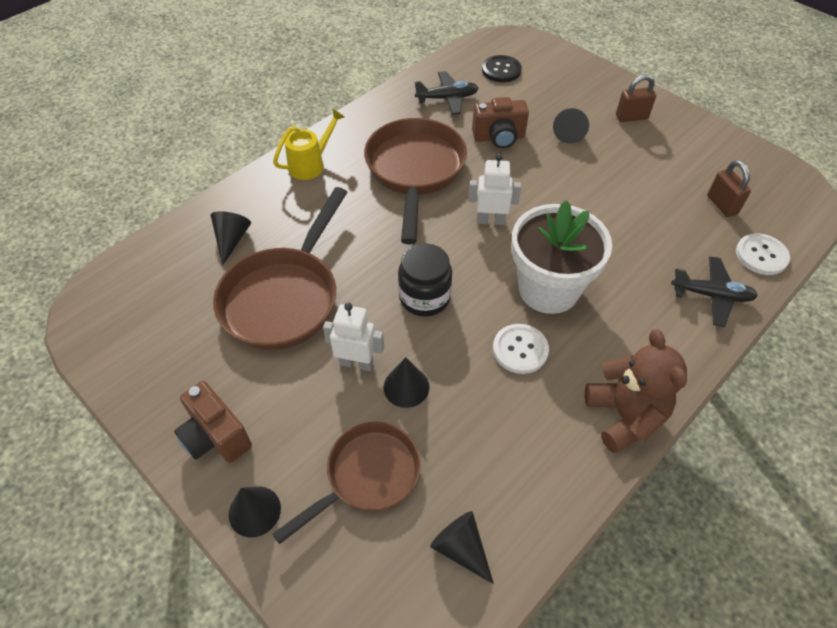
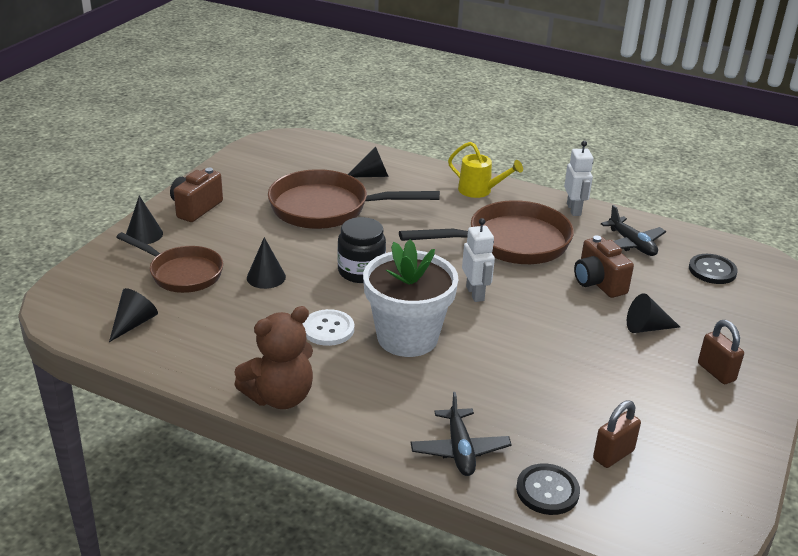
camera: 70 degrees right, 20 degrees down
white robot [323,303,384,371] -> white robot moved to [564,141,593,216]
white button [736,233,790,275] -> black button [516,463,580,515]

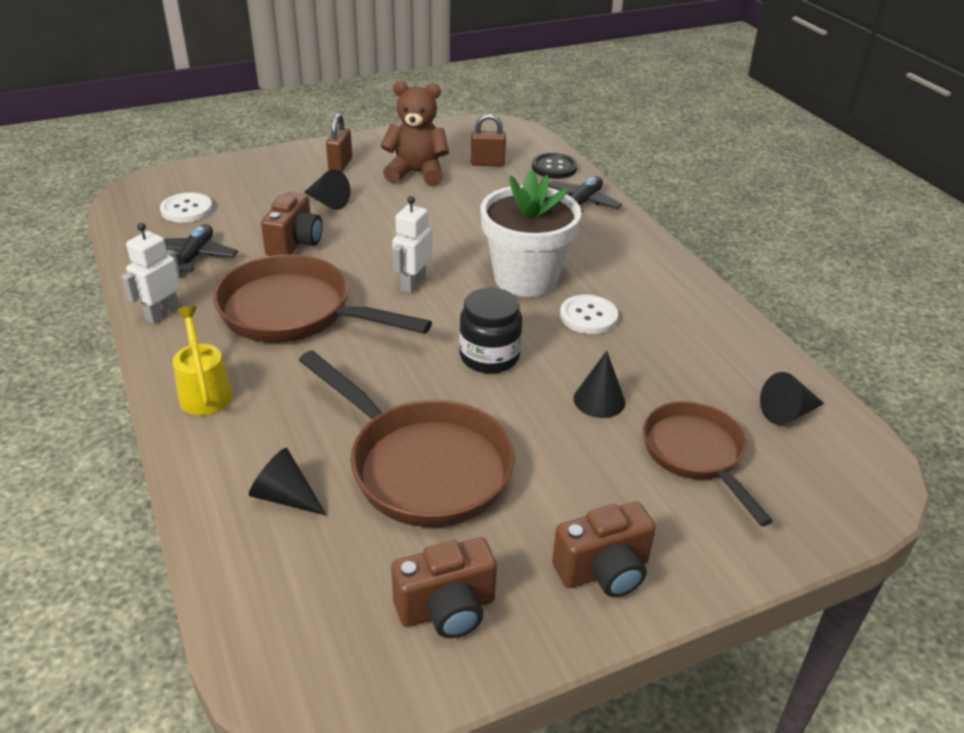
camera: 140 degrees left, 5 degrees up
black cone [126,196,163,244] -> none
brown teddy bear [234,306,313,409] -> brown teddy bear moved to [380,81,449,186]
black button [689,254,738,284] -> white button [160,192,213,223]
none -> brown camera [391,538,497,638]

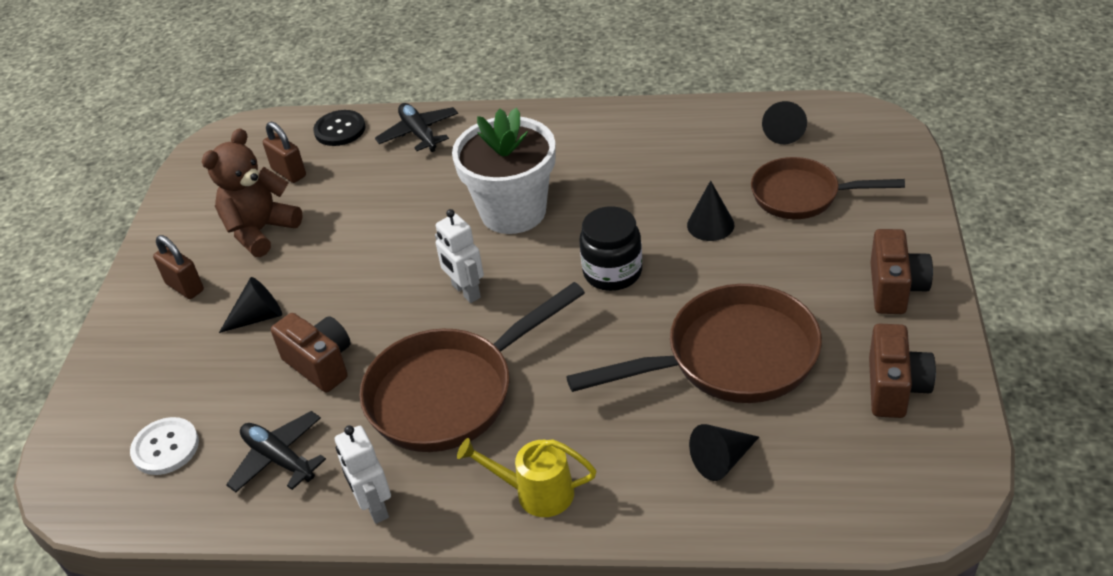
camera: 55 degrees left, 5 degrees up
brown padlock [471,113,506,166] -> brown padlock turned 75 degrees counterclockwise [263,122,306,183]
white button [560,295,618,334] -> none

